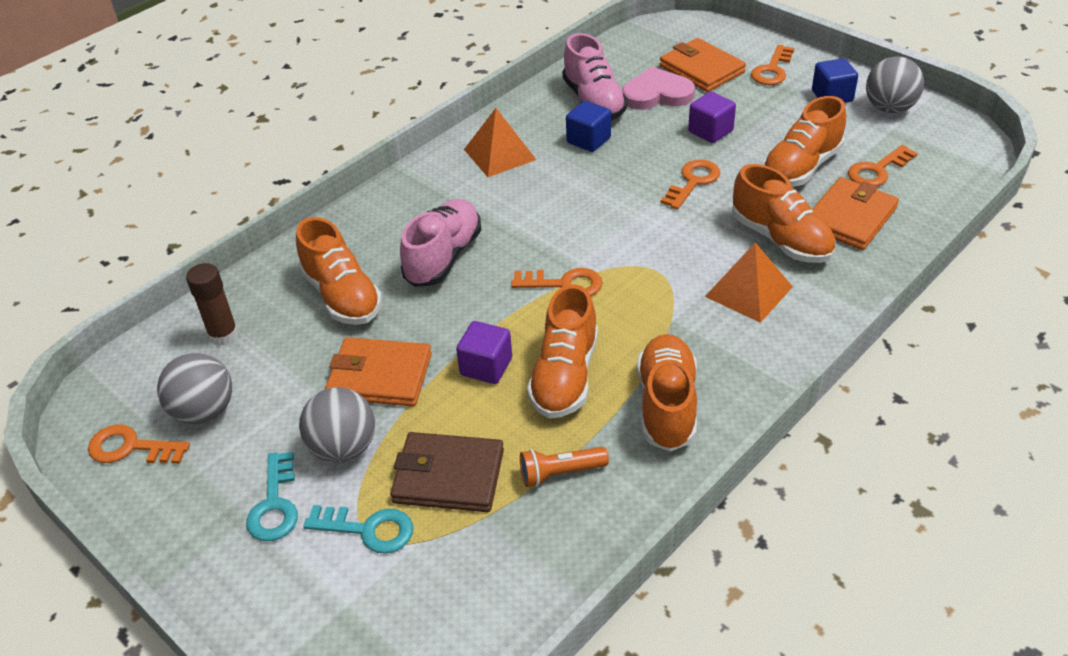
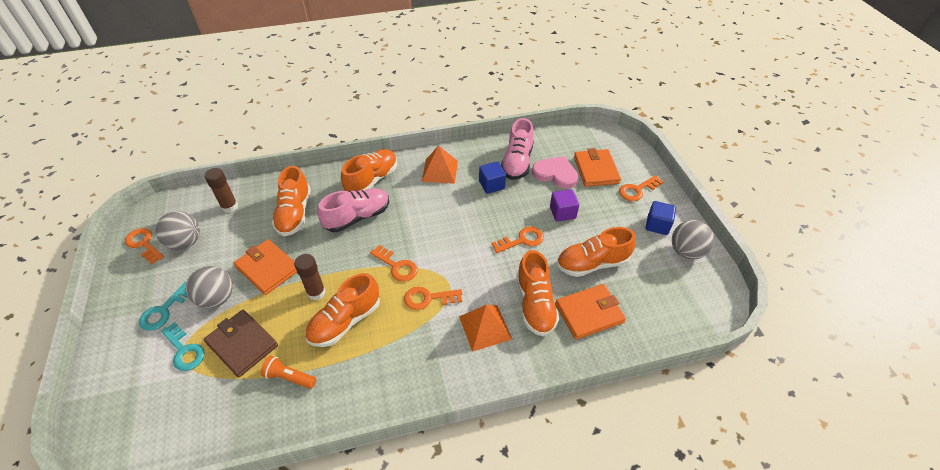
camera: 30 degrees right, 5 degrees up
purple cube [456,321,512,384] -> brown glue stick [294,254,326,300]
orange shoe [637,334,697,451] -> orange shoe moved to [341,149,397,191]
orange key [848,145,918,186] -> orange key moved to [404,287,462,310]

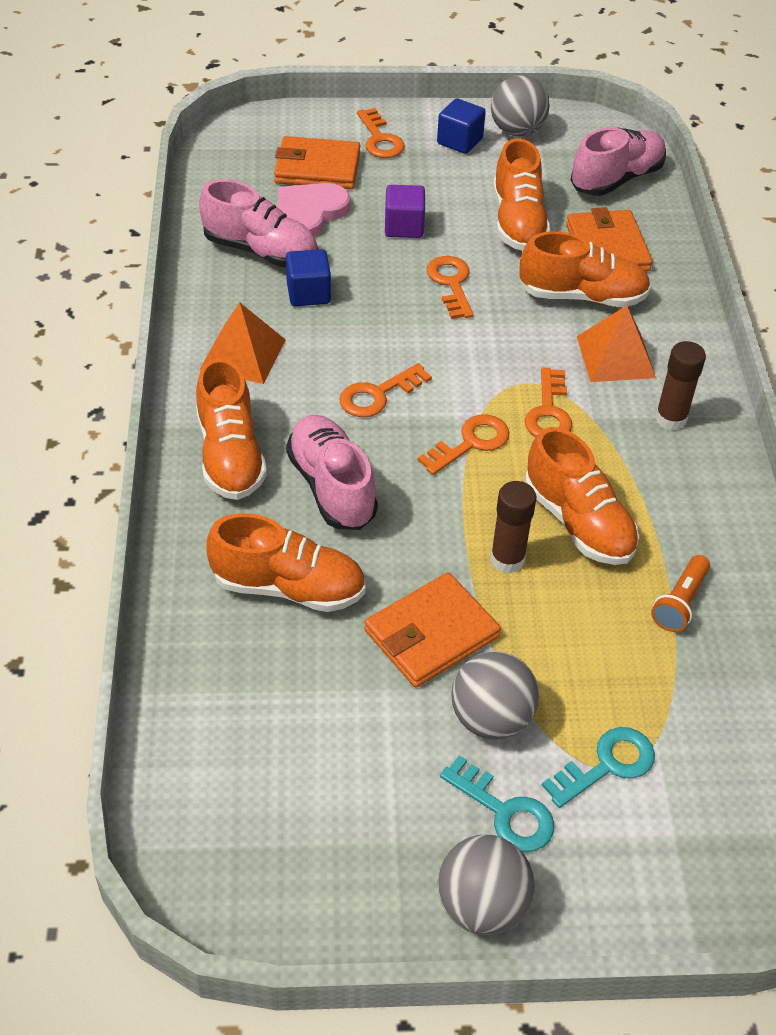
camera: 80 degrees left, 0 degrees up
orange key [125,228,164,264] -> orange key moved to [339,363,432,417]
grey ball [156,211,200,250] -> grey ball moved to [437,835,535,935]
brown wallet [204,310,278,377] -> none
brown glue stick [205,168,238,213] -> brown glue stick moved to [655,341,706,430]
orange shoe [341,149,397,191] -> orange shoe turned 150 degrees counterclockwise [196,358,267,500]
none -> pink shoe [571,127,666,196]

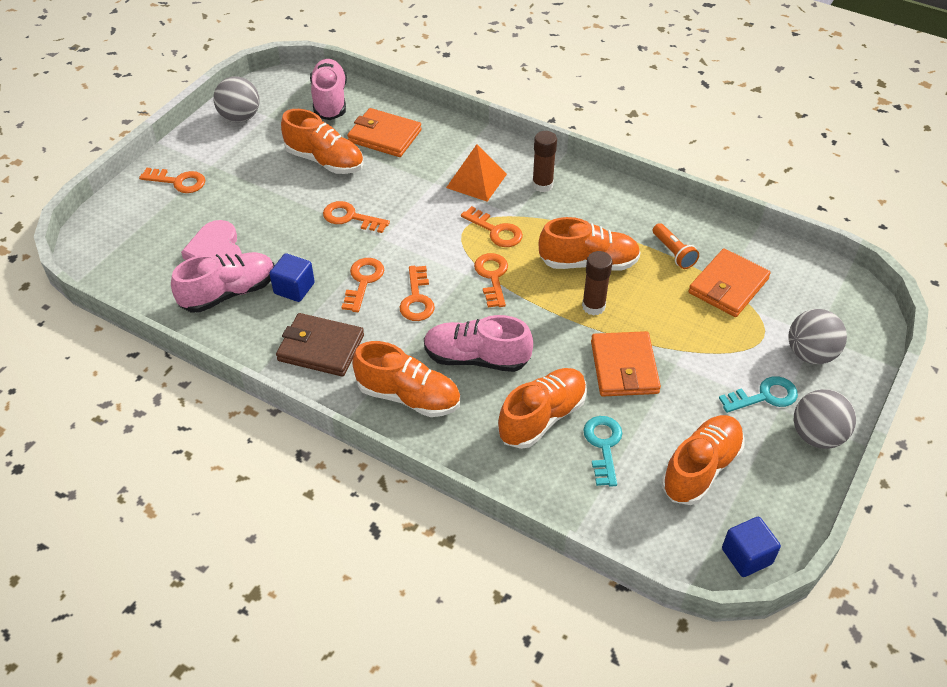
camera: 55 degrees left, 0 degrees up
orange pyramid [200,302,286,384] -> brown wallet [276,313,364,377]
orange wallet [274,136,360,189] -> orange wallet moved to [688,248,771,317]
purple cube [385,185,425,238] -> none
blue cube [437,98,486,154] -> blue cube moved to [722,517,781,577]
grey ball [451,651,539,740] -> grey ball moved to [788,309,847,364]
orange shoe [519,231,651,307] -> orange shoe moved to [661,415,745,505]
turquoise key [542,727,655,808] -> turquoise key moved to [583,416,622,487]
none -> orange key [342,258,384,312]

